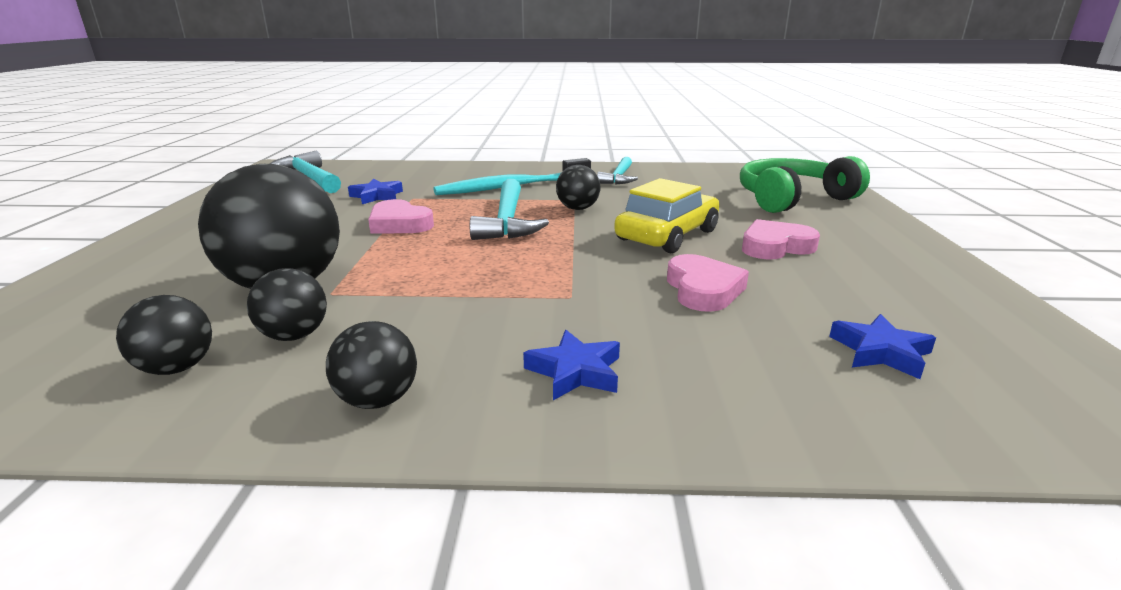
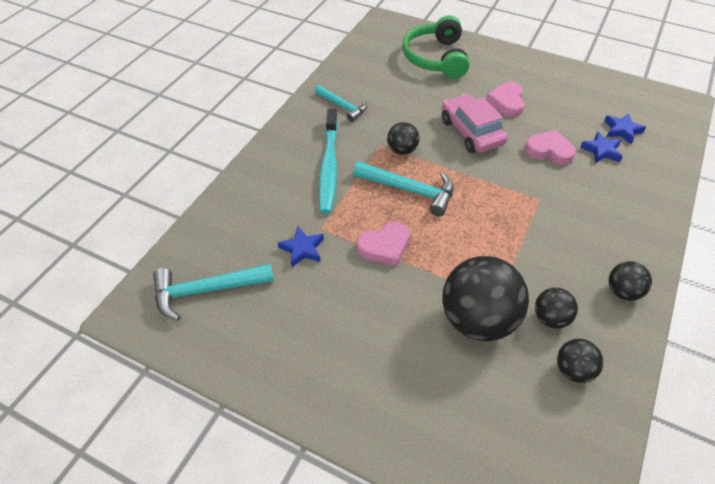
camera: 65 degrees left, 25 degrees up
blue star [523,330,620,400] -> blue star moved to [580,131,623,163]
yellow car [614,178,720,253] -> pink car [442,94,508,153]

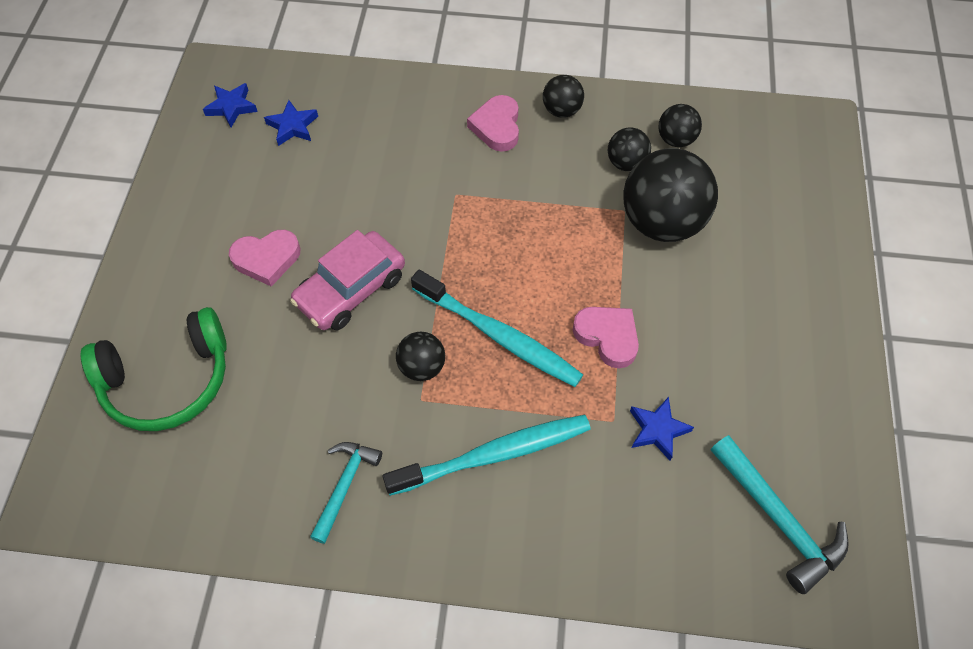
camera: 110 degrees left, 10 degrees up
turquoise hammer [353,161,454,217] -> turquoise toothbrush [411,270,583,387]
pink heart [525,130,576,165] -> pink heart moved to [467,95,519,152]
blue star [580,131,623,163] -> blue star moved to [203,83,258,127]

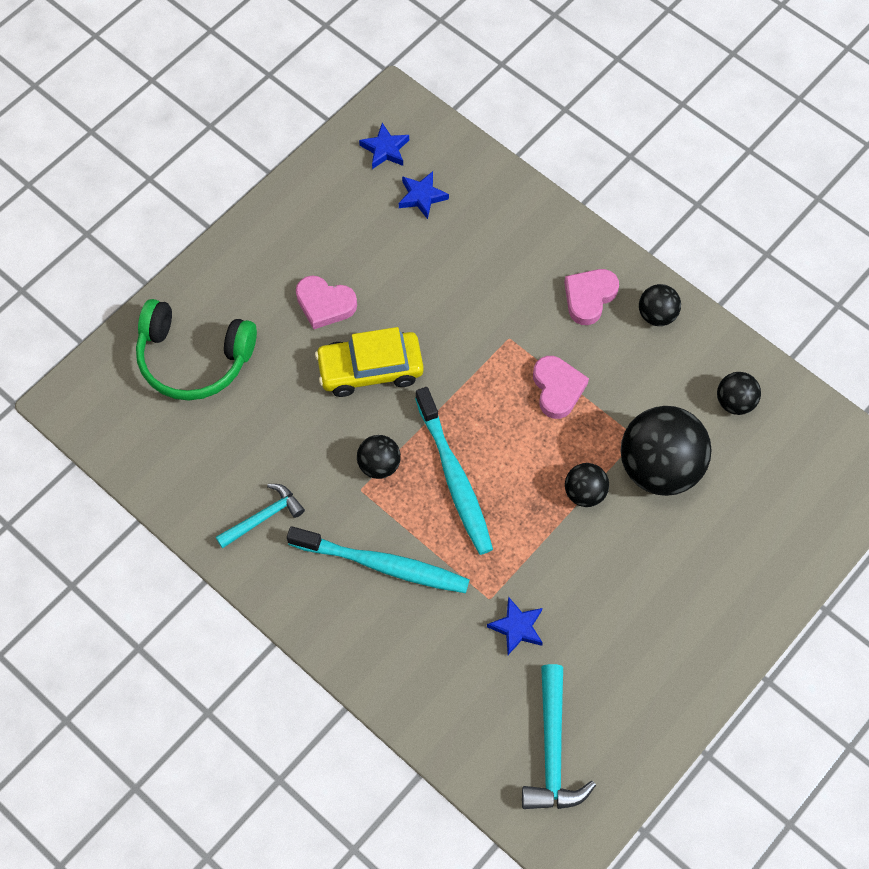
camera: 35 degrees right, 5 degrees up
pink car [290,230,405,331] -> yellow car [315,327,424,397]
pink heart [573,307,639,368] -> pink heart moved to [533,356,589,419]
black ball [608,128,651,171] -> black ball moved to [565,463,609,507]

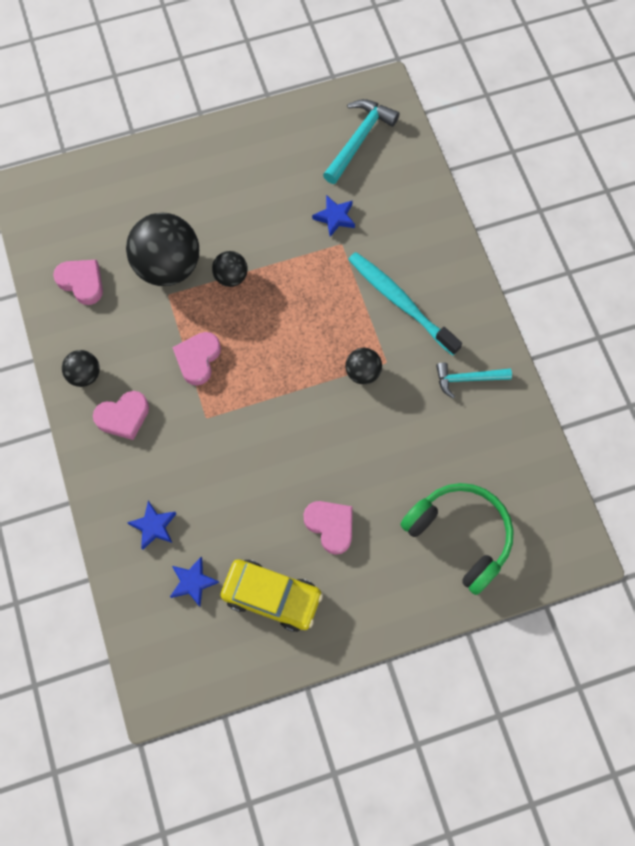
camera: 150 degrees left, 5 degrees up
yellow car [315,327,424,397] -> yellow car moved to [220,559,323,632]
blue star [359,123,409,169] -> blue star moved to [127,501,177,550]
turquoise toothbrush [415,387,493,555] -> none
black ball [717,372,761,415] -> pink heart [53,260,103,305]

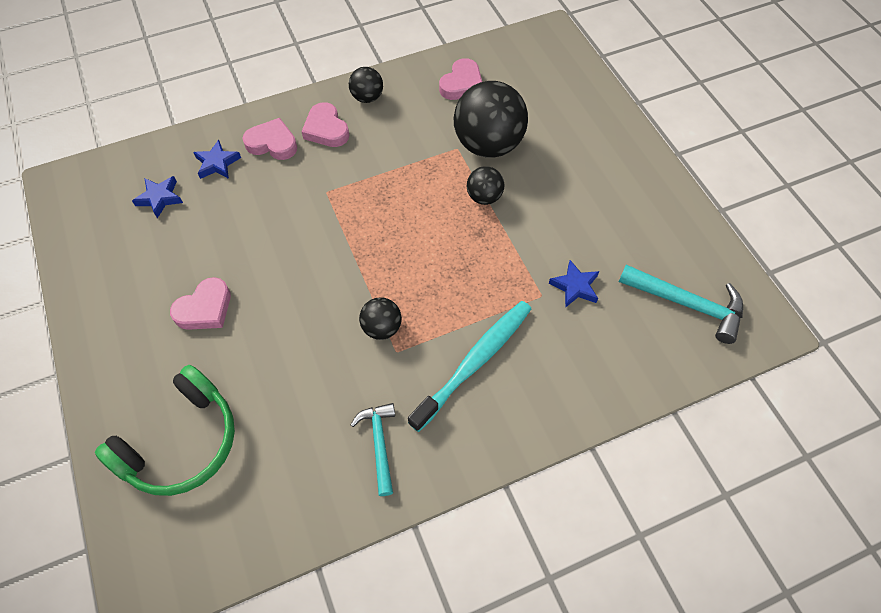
camera: 85 degrees right, 10 degrees down
pink heart [172,332,221,386] -> pink heart moved to [243,118,297,160]
yellow car [220,559,323,632] -> none

